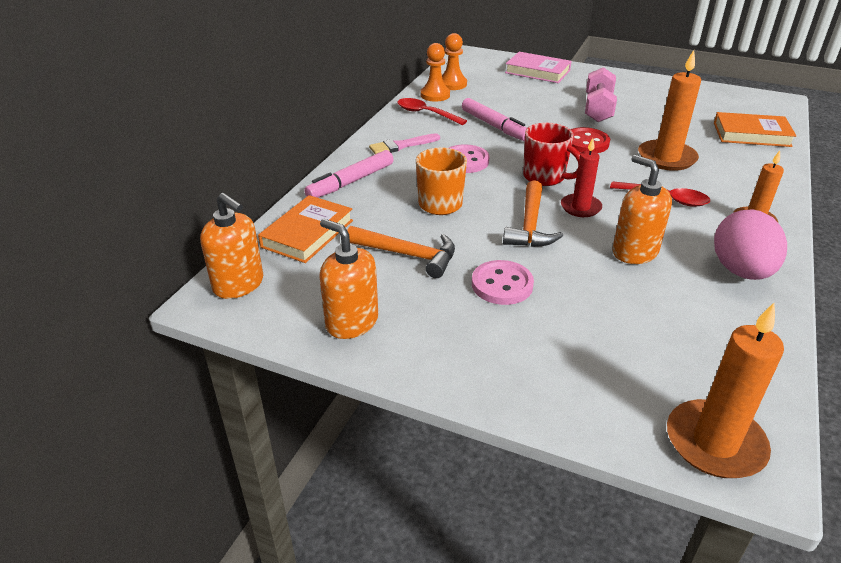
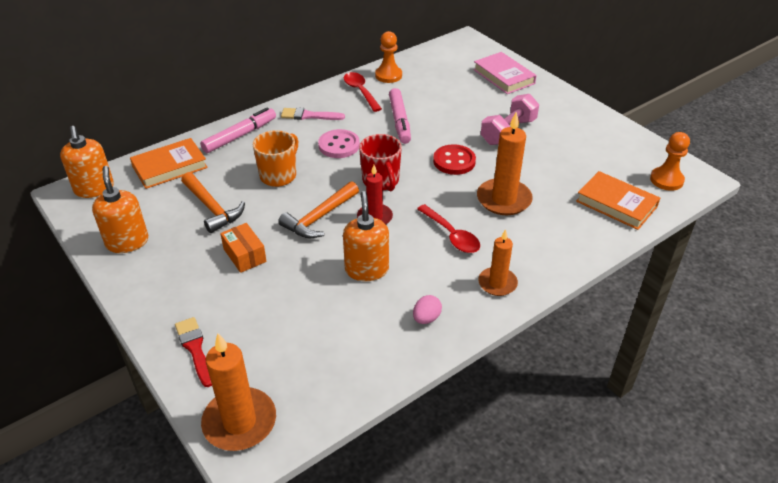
camera: 30 degrees right, 5 degrees up
pink marker [304,150,394,198] -> pink marker turned 150 degrees clockwise [200,107,276,153]
orange pawn [442,33,467,90] -> orange pawn moved to [650,132,690,191]
pink button [472,260,534,305] -> orange box [220,223,266,273]
pink egg [714,209,787,280] -> pink egg [413,295,442,324], size x0.47
none -> red brush [175,317,212,387]

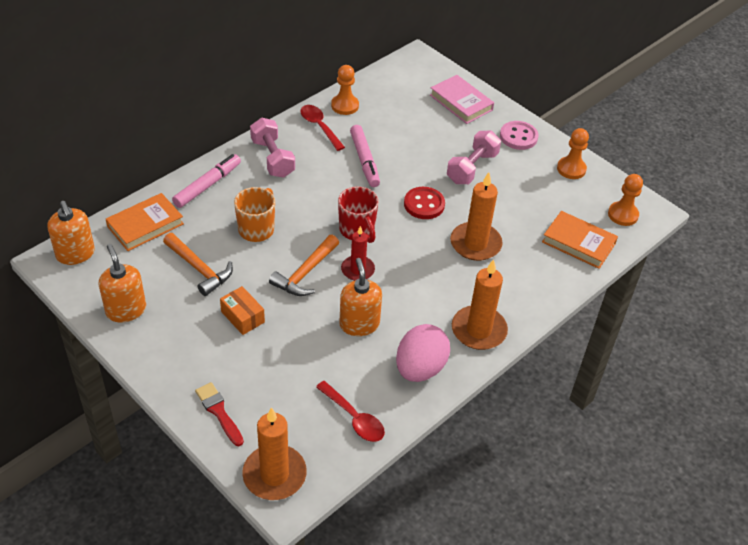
camera: 10 degrees left, 5 degrees up
pink brush [281,107,345,120] -> pink dumbbell [250,118,295,178]
pink button [318,129,360,158] -> pink button moved to [500,121,538,150]
pink egg [413,295,442,324] -> pink egg [396,324,450,382], size x2.15
red spoon [417,204,480,253] -> red spoon moved to [316,381,385,442]
orange candle [478,229,518,296] -> orange candle [452,259,508,350], size x1.59
none -> orange pawn [557,128,589,179]

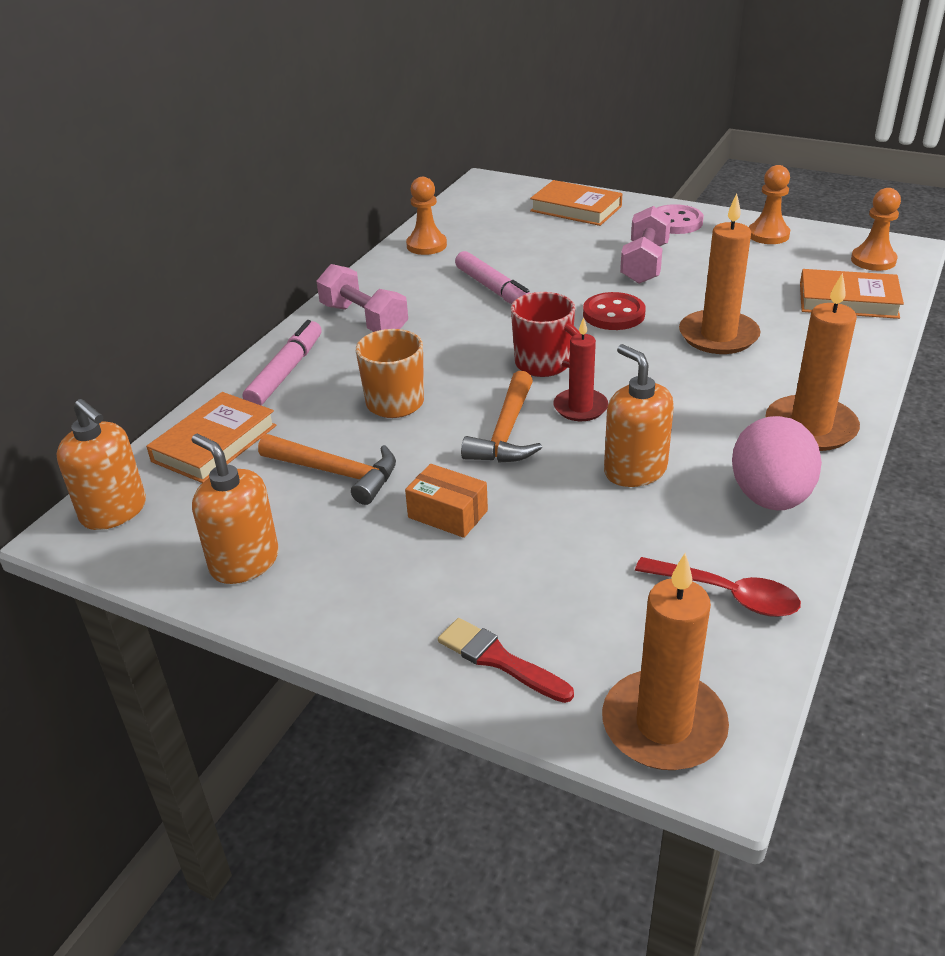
camera: 15 degrees left, 10 degrees down
red spoon [300,105,345,151] -> none
pink book [430,75,494,124] -> orange book [530,180,622,226]

